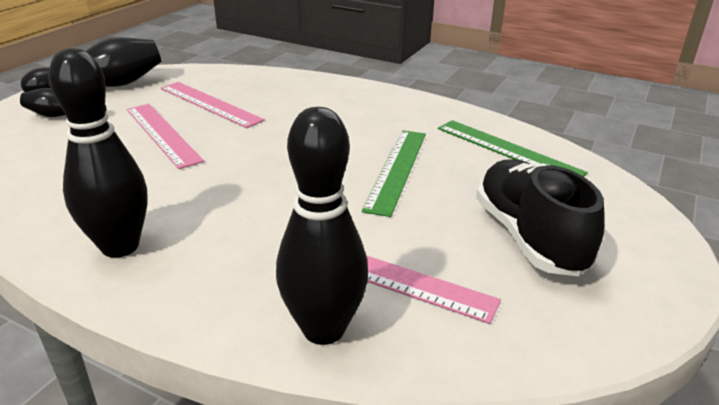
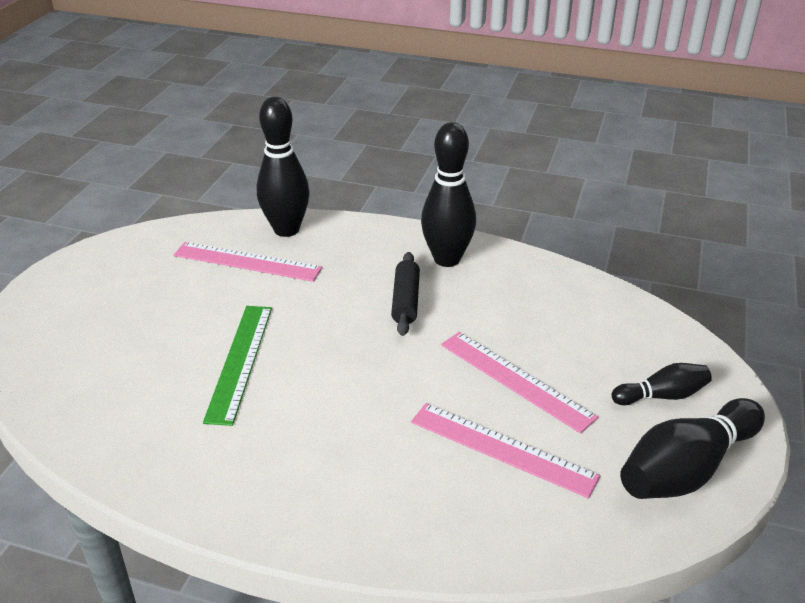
camera: 170 degrees right, 5 degrees up
green ruler [438,120,588,177] -> none
black shoe [476,159,605,276] -> none
none -> black rolling pin [391,252,420,336]

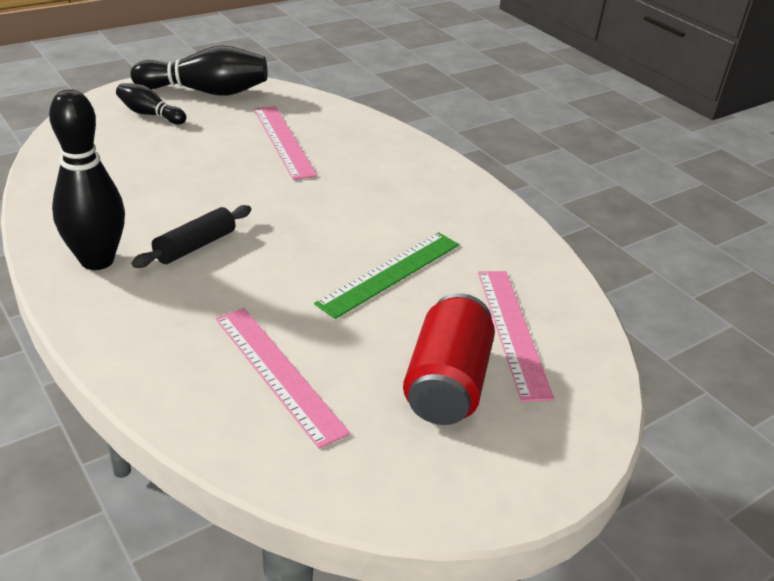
camera: 145 degrees left, 0 degrees up
black bowling pin [257,97,310,237] -> none
pink ruler [441,332,598,434] -> pink ruler moved to [478,271,554,402]
none -> red can [403,293,495,425]

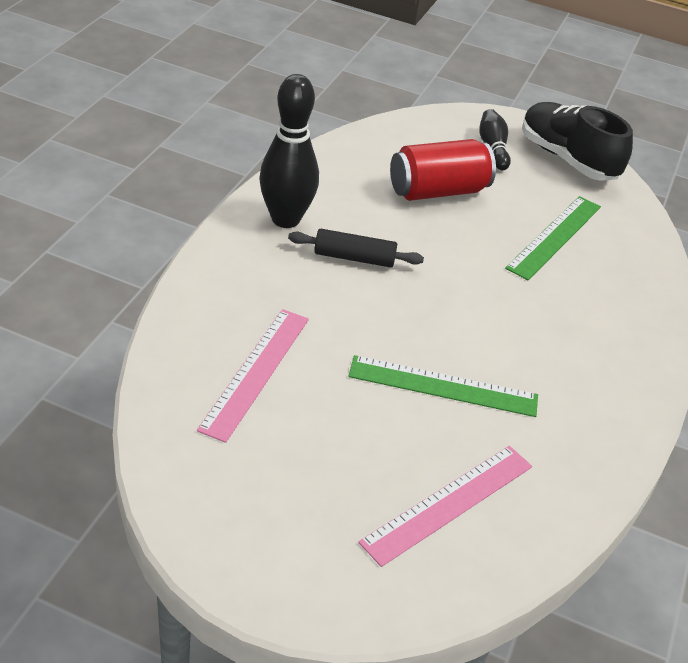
camera: 55 degrees right, 5 degrees up
black bowling pin [131,45,268,96] -> black shoe [522,102,633,181]
pink ruler [254,106,317,180] -> green ruler [505,196,601,280]
red can [403,293,495,425] -> red can moved to [390,139,496,201]

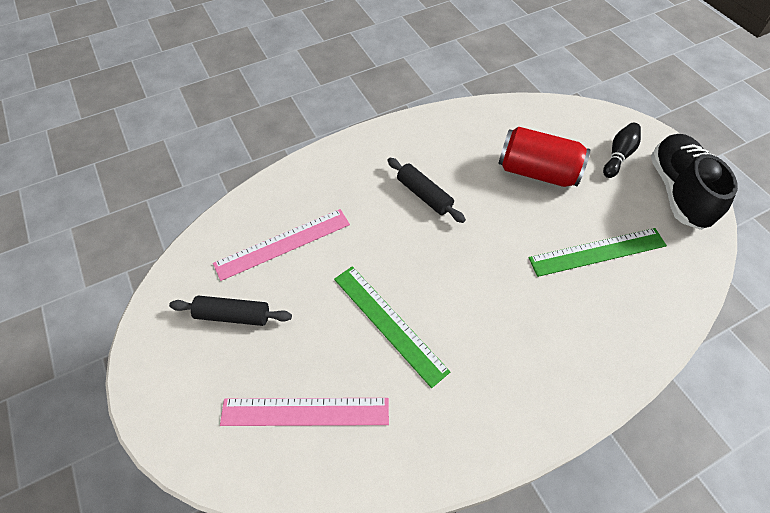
camera: 45 degrees right, 15 degrees up
black bowling pin [259,74,319,228] -> none
none -> black rolling pin [169,295,292,326]

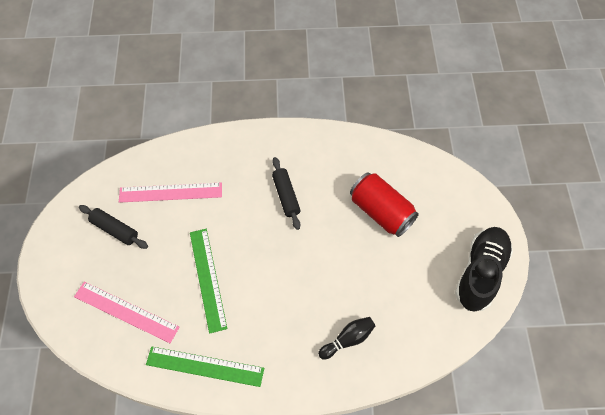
camera: 25 degrees right, 5 degrees up
green ruler [529,228,667,277] -> green ruler moved to [146,346,264,387]
black bowling pin [603,123,641,178] -> black bowling pin moved to [318,317,376,360]

